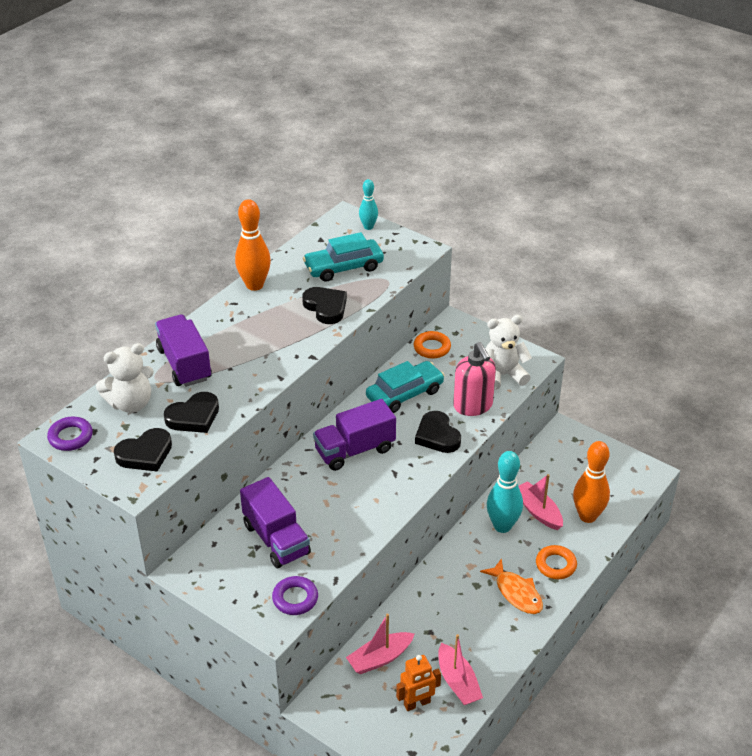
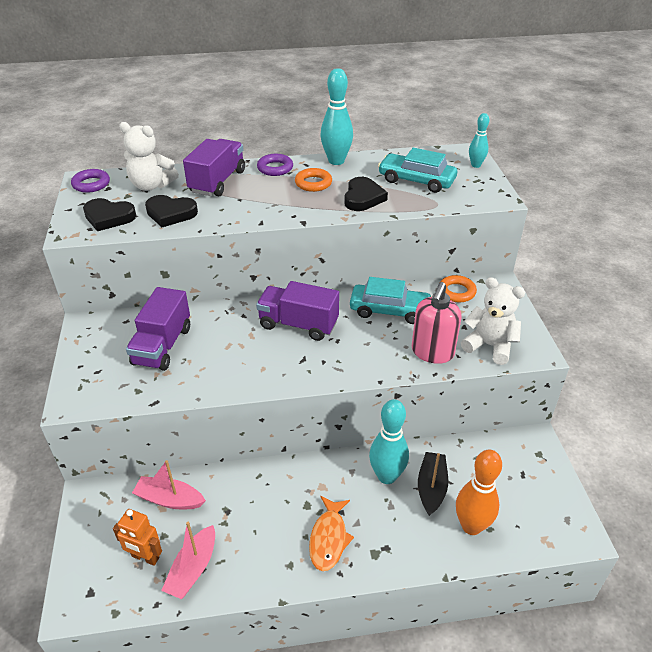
camera: 45 degrees right, 0 degrees up
orange bowling pin [235,199,271,291] -> turquoise bowling pin [321,68,353,165]
purple ring [272,576,318,615] -> purple ring moved to [257,154,293,176]
black heart [415,411,461,453] -> none
pink boat [519,474,563,530] -> black boat [418,452,448,516]
orange ring [536,545,577,579] -> orange ring moved to [295,168,332,192]

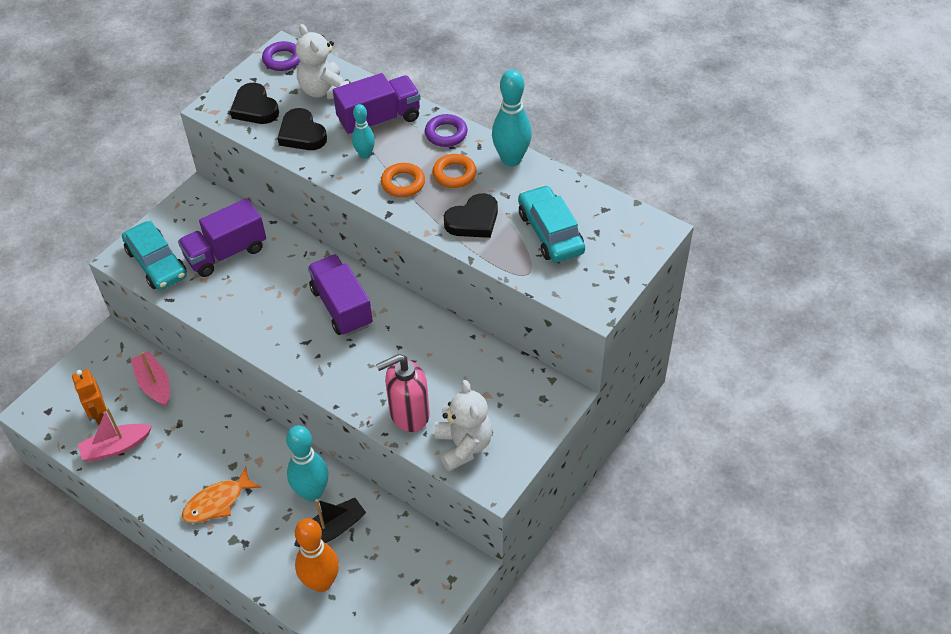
camera: 45 degrees right, 10 degrees up
turquoise car [350,277,432,324] -> turquoise car moved to [122,221,187,290]
orange ring [440,275,477,302] -> orange ring moved to [381,163,425,197]
turquoise bowling pin [469,113,489,168] -> turquoise bowling pin moved to [352,104,375,159]

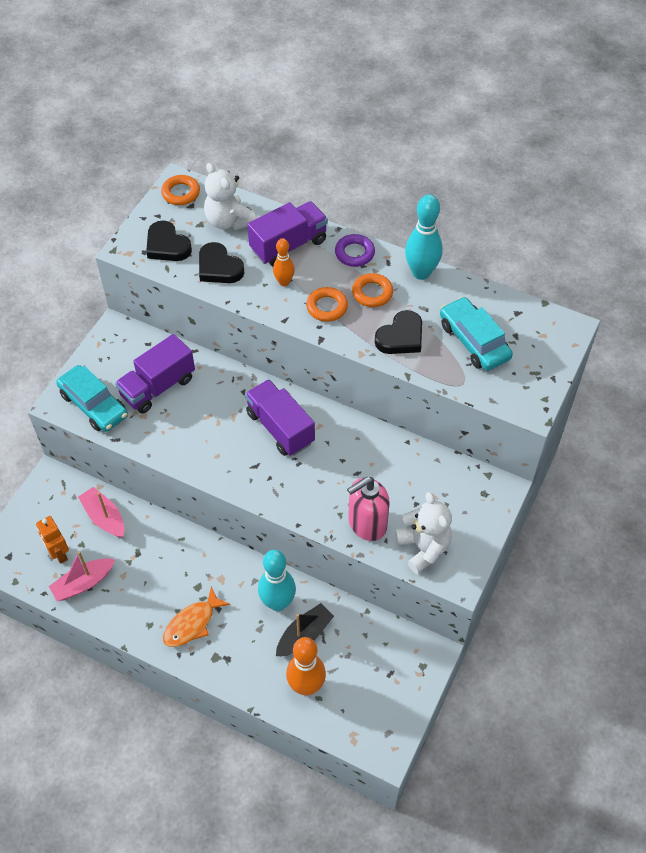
camera: 10 degrees left, 5 degrees up
purple ring [262,41,300,71] -> orange ring [161,175,200,205]
turquoise bowling pin [352,104,375,159] -> orange bowling pin [273,238,295,286]

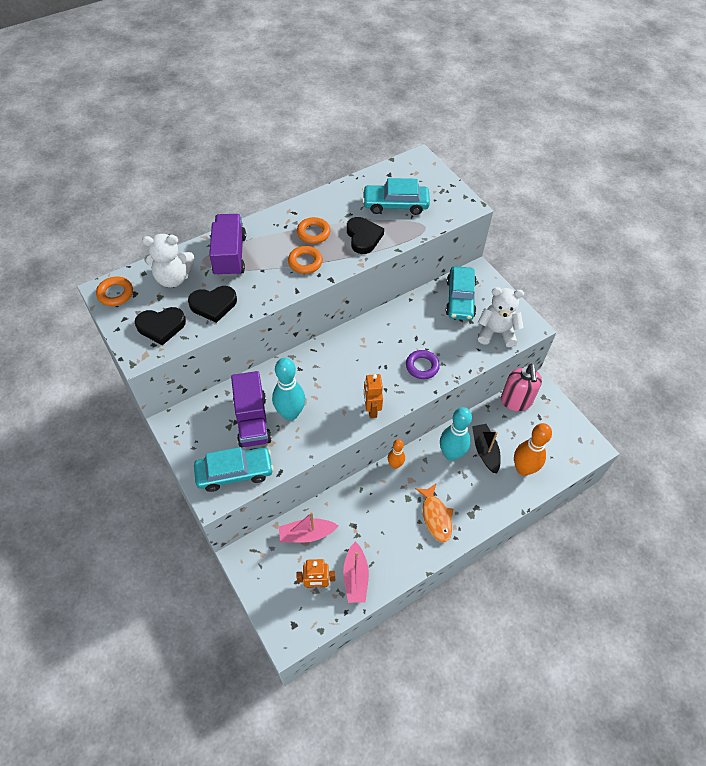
camera: 60 degrees left, 0 degrees up
purple truck [245,379,315,456] -> none
orange bowling pin [273,238,295,286] -> orange bowling pin moved to [388,439,405,469]
purple ring [335,234,375,267] -> purple ring moved to [406,350,440,379]
pink soap dispenser [347,477,390,541] -> pink soap dispenser moved to [501,364,542,411]
turquoise bowling pin [405,194,443,280] -> turquoise bowling pin moved to [272,358,305,421]
none -> orange robot [364,374,383,418]
none -> turquoise car [446,266,477,320]

